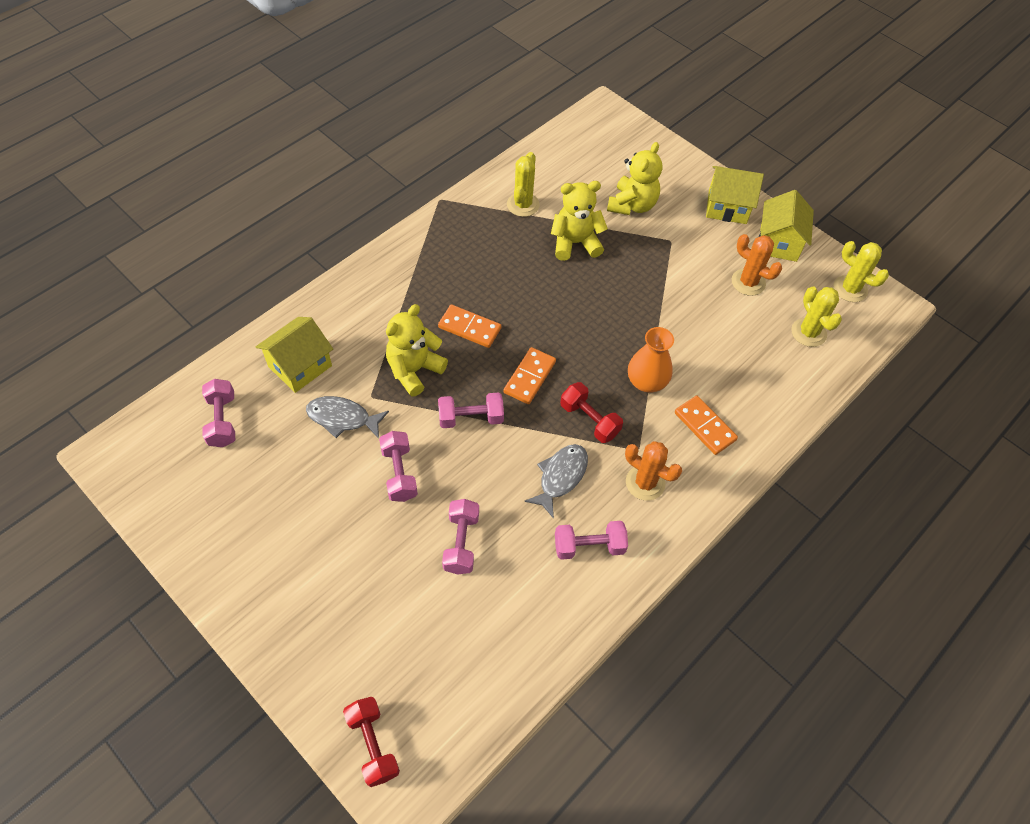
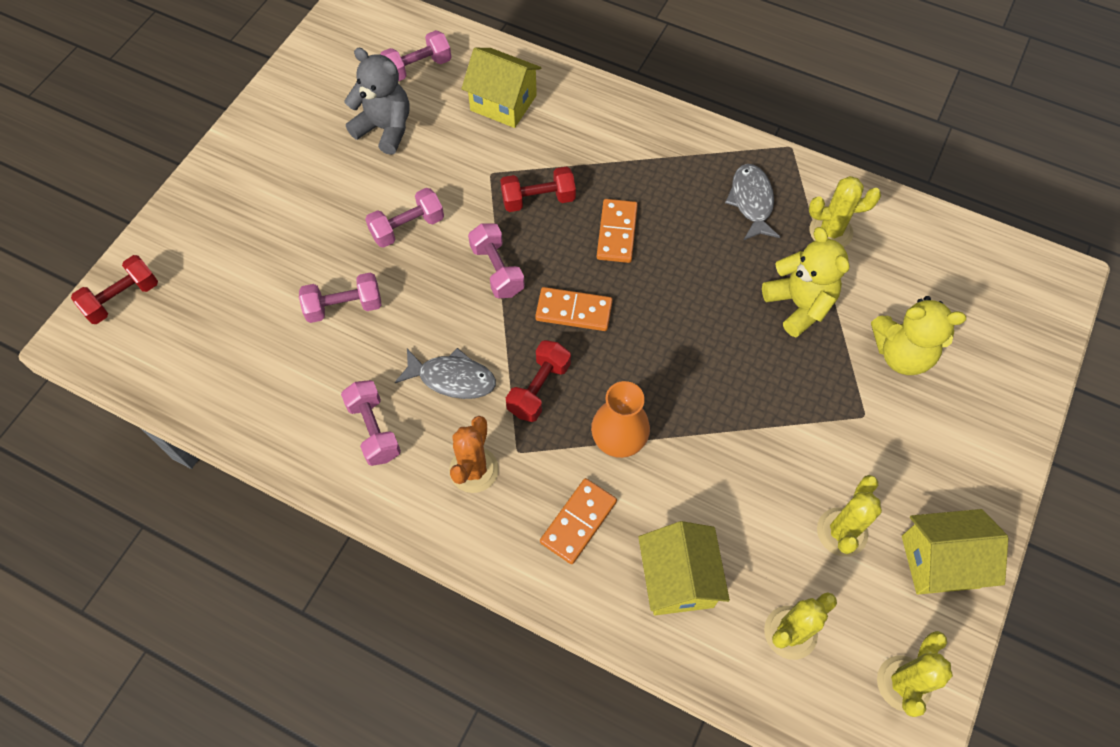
camera: 75 degrees right, 5 degrees up
grey fish [306,396,389,439] -> grey fish moved to [725,164,780,240]
yellow teddy bear [386,304,448,397] -> red dumbbell [500,167,576,212]
yellow house [706,166,764,224] -> yellow house moved to [638,521,730,615]
orange cactus [732,234,782,296] -> yellow cactus [817,475,882,557]
none -> grey teddy bear [344,48,410,155]

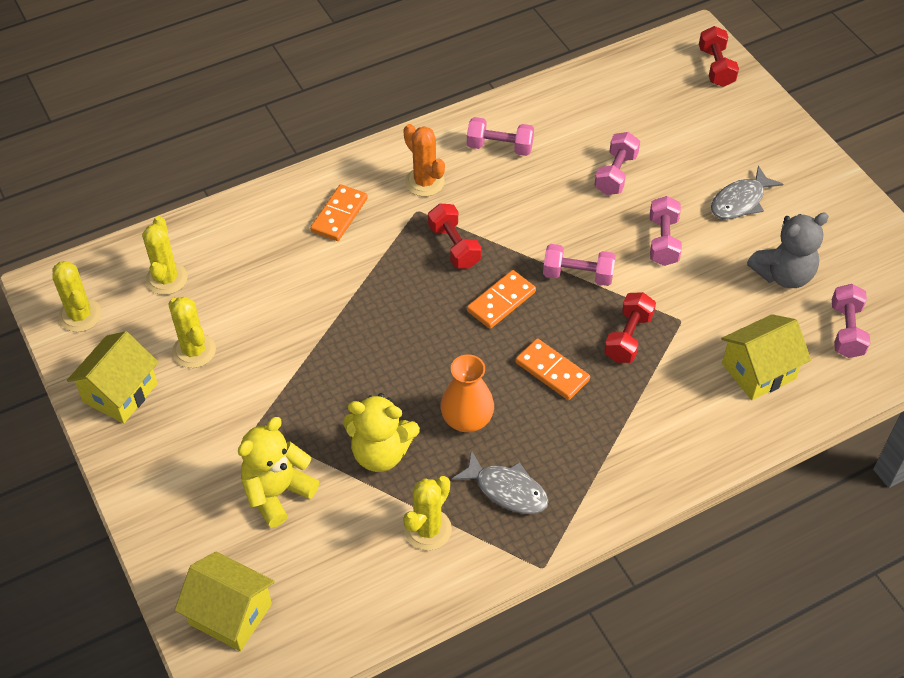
camera: 125 degrees right, 10 degrees down
grey fish [395,348,496,399] -> grey fish moved to [711,166,783,219]
orange domino [540,478,617,564] -> orange domino turned 45 degrees clockwise [310,184,368,241]
orange vase [591,381,650,458] -> orange vase moved to [441,354,494,432]
yellow house [638,521,730,615] -> yellow house moved to [175,552,275,651]

